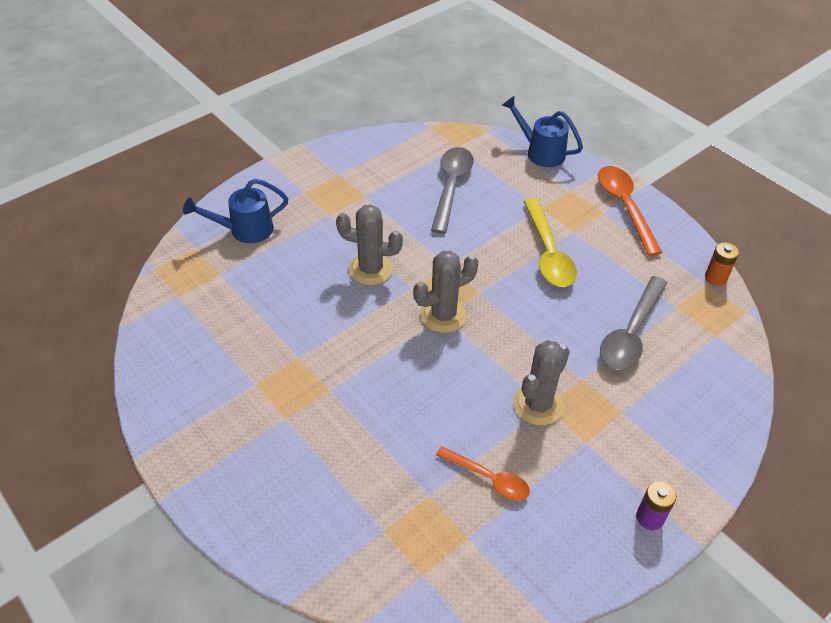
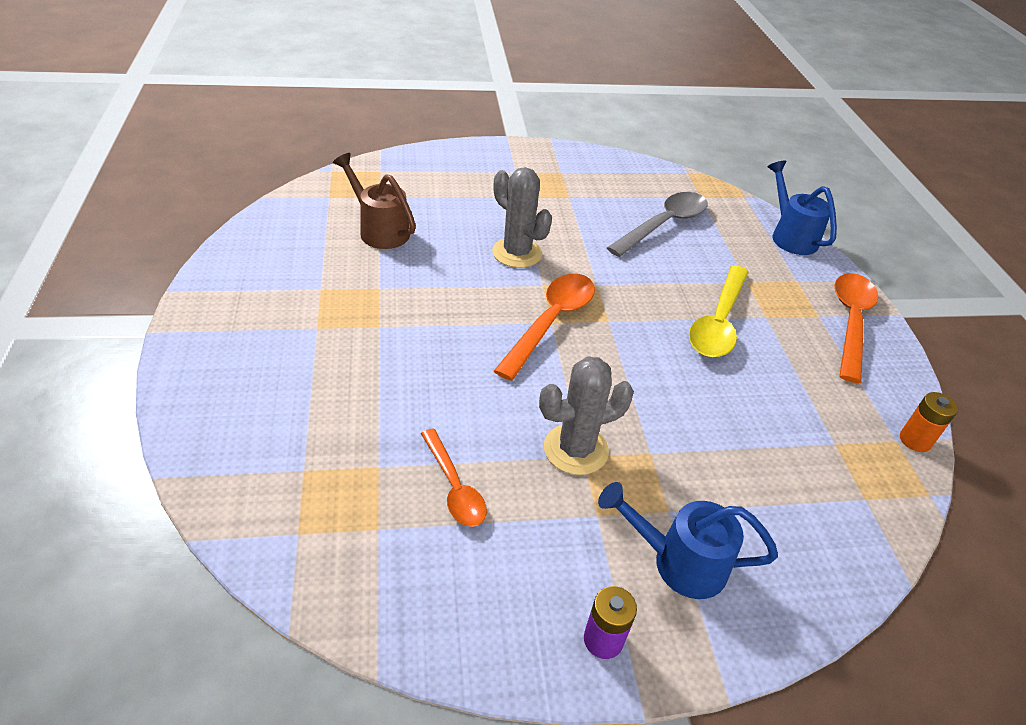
camera: 30 degrees right, 5 degrees down
blue watering can [183,179,288,243] -> blue watering can moved to [598,482,778,599]
grey cactus [413,251,479,333] -> orange spoon [494,274,595,381]
grey spoon [600,276,667,370] -> none
none -> brown watering can [333,153,416,249]

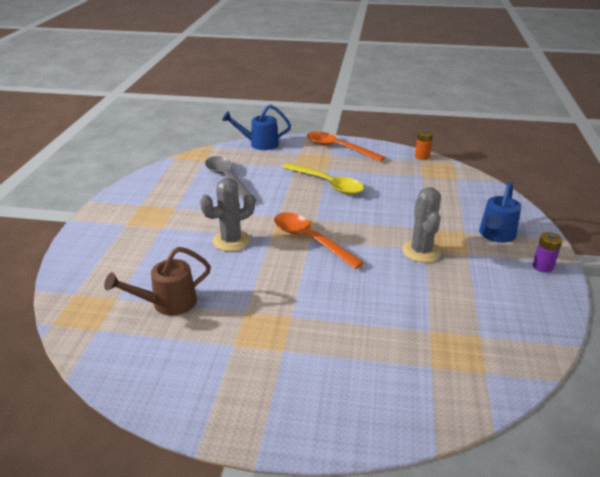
camera: 70 degrees left, 10 degrees down
orange spoon [421,428,487,527] -> none

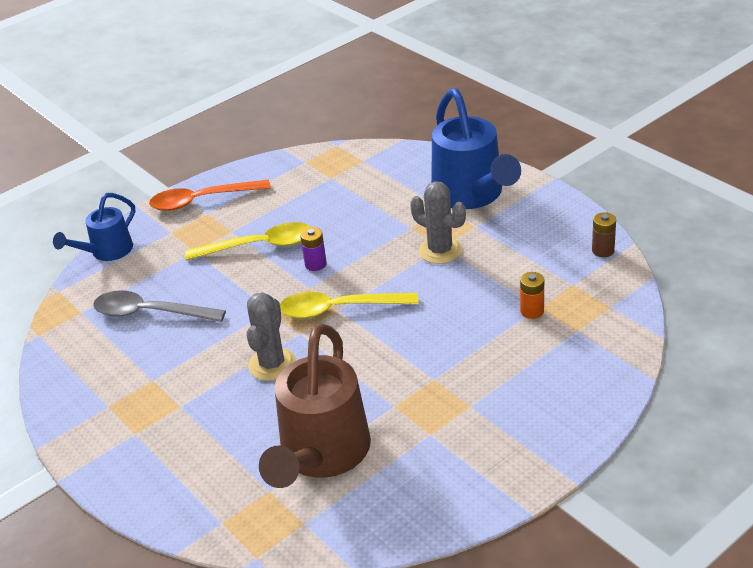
camera: 45 degrees left, 5 degrees up
brown watering can [104,247,211,316] -> brown watering can [259,324,371,488], size x1.77
orange spoon [274,212,364,269] -> yellow spoon [280,292,419,319]
orange battery [415,130,433,160] -> orange battery moved to [520,272,544,319]
blue watering can [479,182,521,243] -> blue watering can [431,88,521,209], size x1.77
purple battery [533,232,563,273] -> purple battery moved to [300,227,327,271]
none -> brown battery [592,212,616,257]

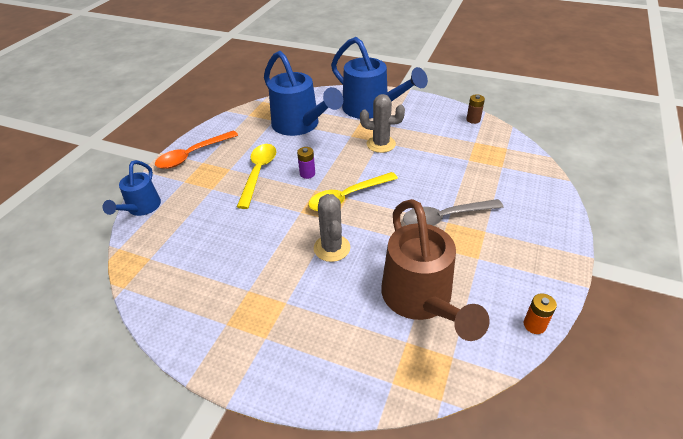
camera: 30 degrees left, 5 degrees up
grey spoon [93,291,226,322] -> grey spoon moved to [403,199,504,226]
yellow spoon [185,222,311,260] -> yellow spoon turned 45 degrees counterclockwise [237,144,276,209]
orange battery [520,272,544,319] -> orange battery moved to [524,293,557,334]
none -> blue watering can [264,51,343,136]

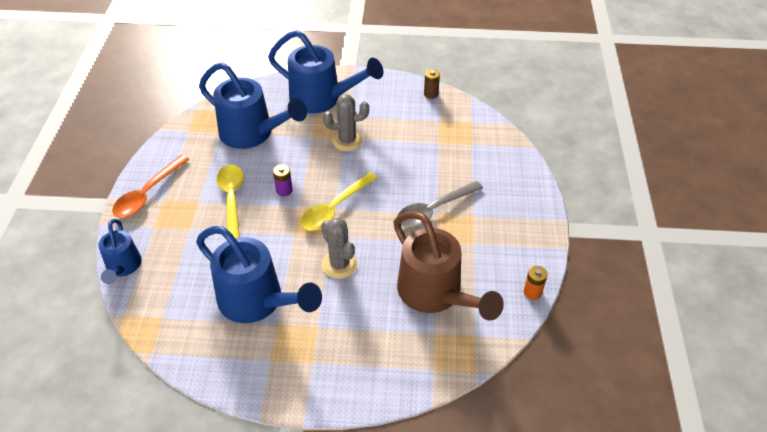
camera: 20 degrees left, 5 degrees up
none -> blue watering can [196,226,322,323]

